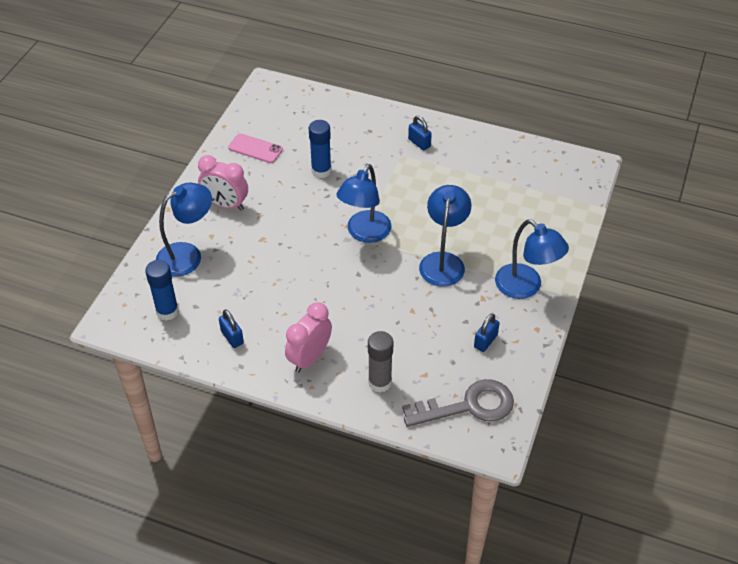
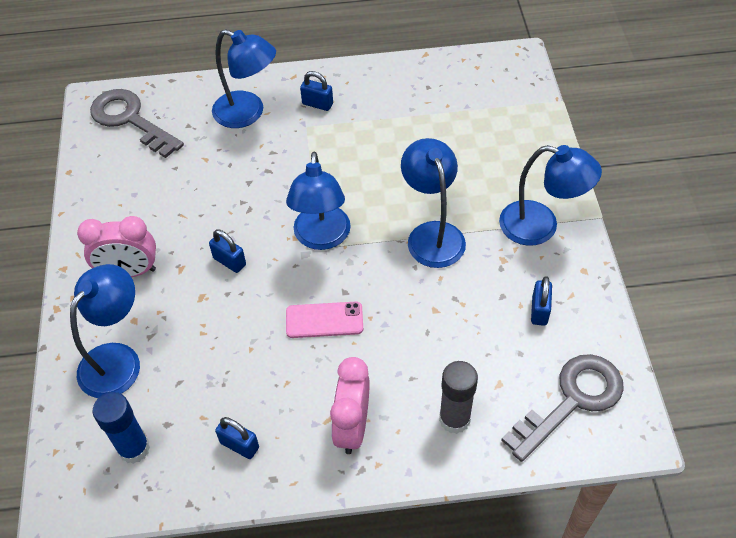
camera: 25 degrees left, 5 degrees up
pink phone [228,133,283,163] -> pink phone moved to [286,302,363,338]
blue glue stick [309,120,331,178] -> none
none -> grey key [90,89,184,158]
none -> blue padlock [209,229,246,273]
none -> blue lamp [212,29,276,128]

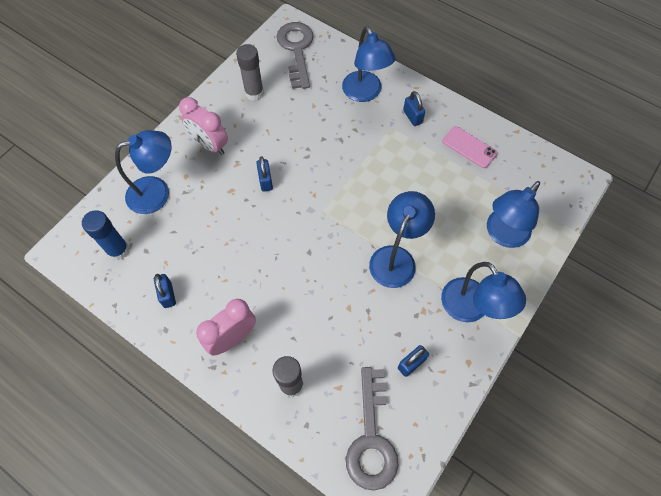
camera: 40 degrees right, 10 degrees up
blue lamp [286,152,351,250] -> blue lamp moved to [487,181,540,248]
pink phone [286,302,363,338] -> pink phone moved to [442,126,497,168]
grey key [501,354,624,462] -> grey key turned 90 degrees clockwise [346,367,398,491]
none -> grey glue stick [236,44,264,101]

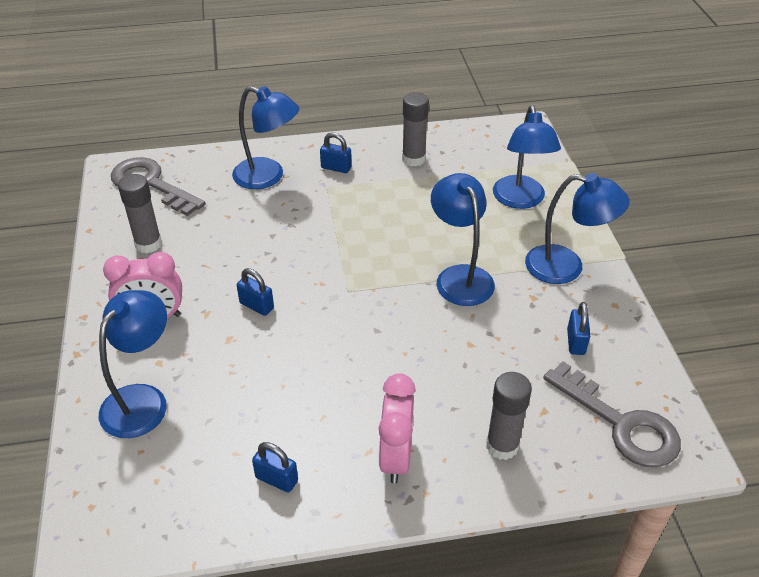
camera: 45 degrees left, 20 degrees down
blue glue stick [82,210,130,261] -> none
pink phone [442,126,497,168] -> grey glue stick [402,92,429,166]

